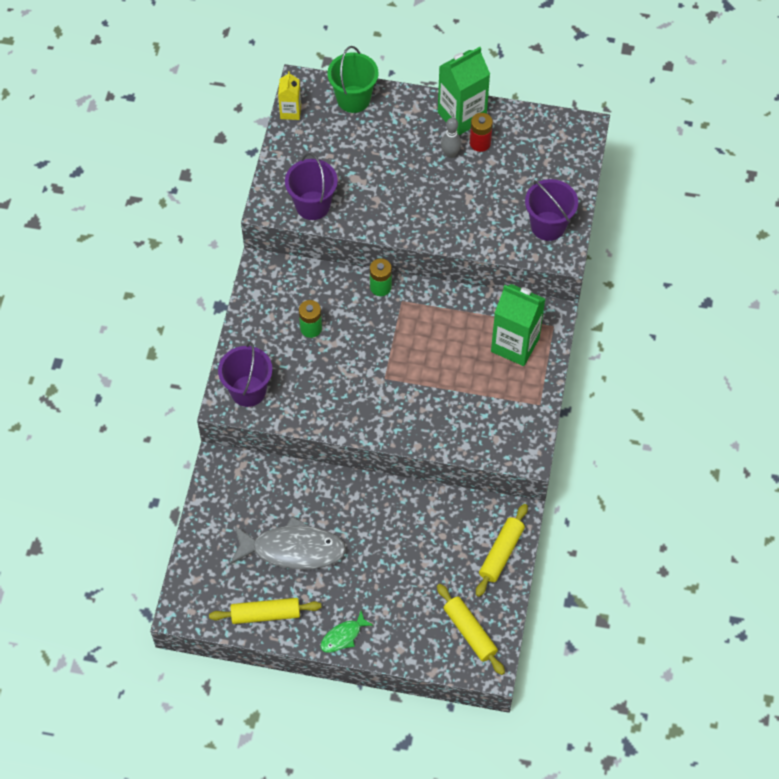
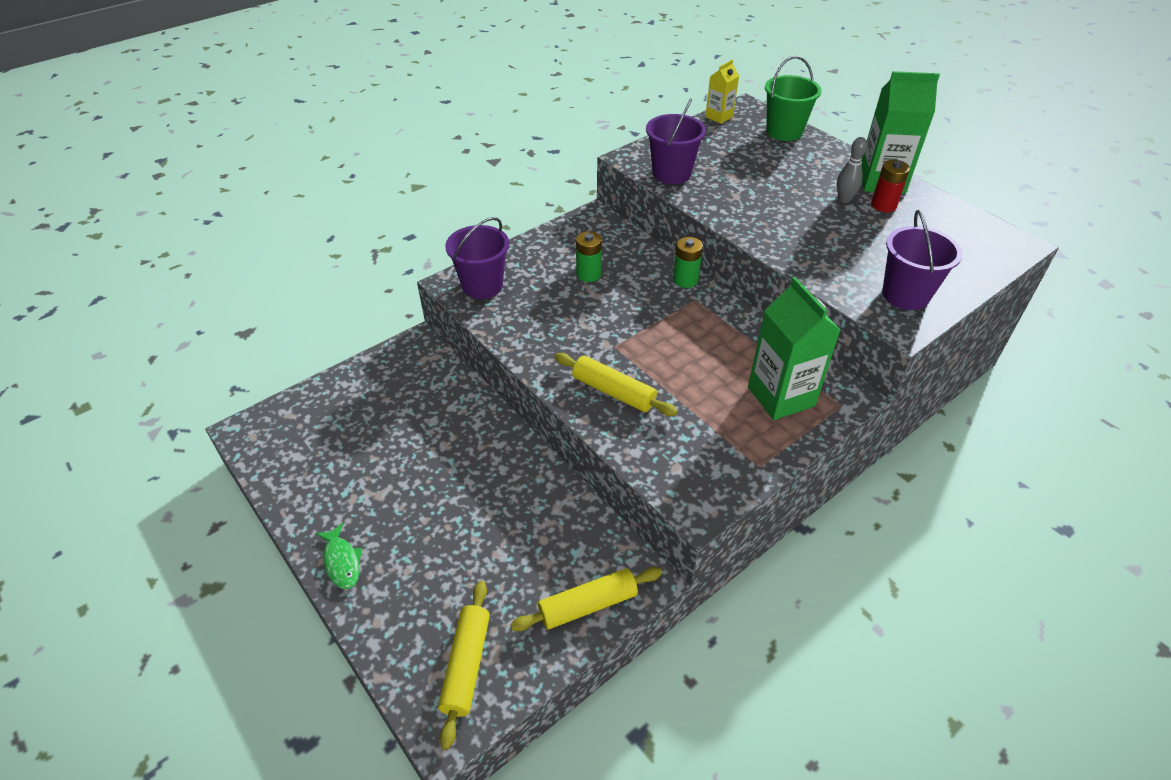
camera: 40 degrees right, 15 degrees down
yellow rolling pin [209,598,322,624] -> yellow rolling pin moved to [555,353,678,416]
grey fish [230,516,346,569] -> none
green fish [320,611,373,653] -> green fish turned 120 degrees counterclockwise [316,523,362,589]

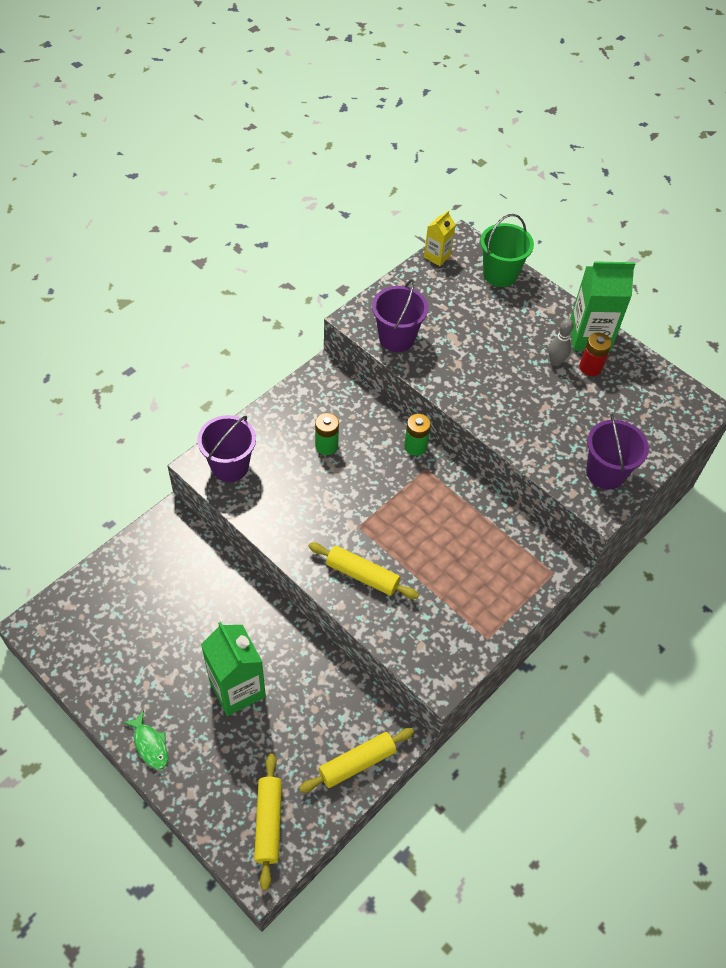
camera: 10 degrees left, 10 degrees up
green carton [748,277,840,420] -> green carton moved to [201,622,266,716]

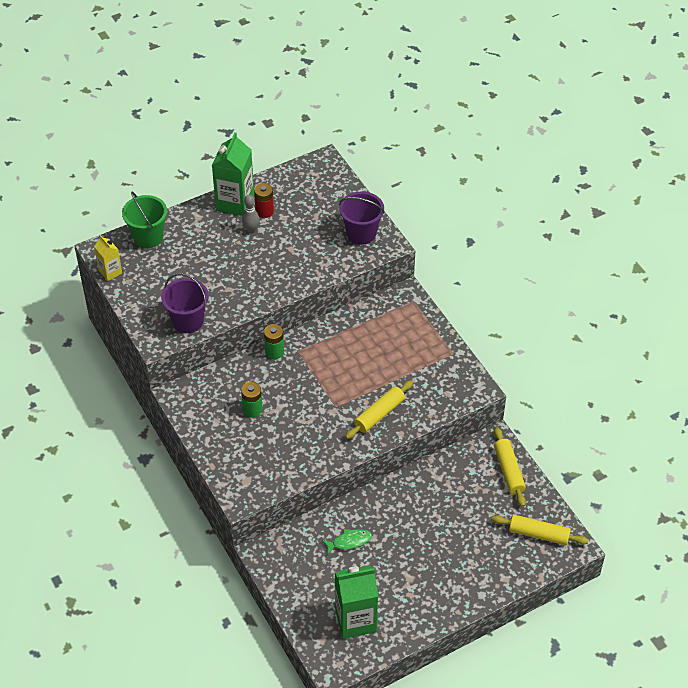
camera: 70 degrees left, 5 degrees down
green fish [123,710,168,770] -> green fish moved to [322,529,372,555]
purple bucket [197,415,256,482] -> none
green carton [201,622,266,716] -> green carton moved to [335,565,378,639]

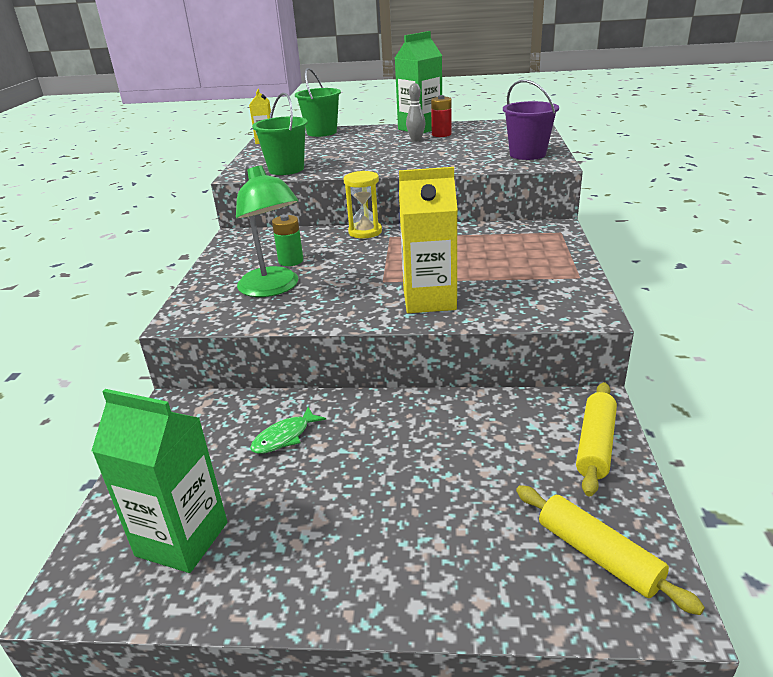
camera: 35 degrees right, 20 degrees down
purple bucket [161,273,209,333] -> green bucket [252,93,308,175]
green battery [264,324,284,359] -> yellow hourglass [344,171,382,238]
green fish [322,529,372,555] -> green fish turned 120 degrees clockwise [250,407,326,454]
yellow rolling pin [345,380,413,439] -> yellow carton [399,167,458,313]
none -> green lamp [236,164,298,297]

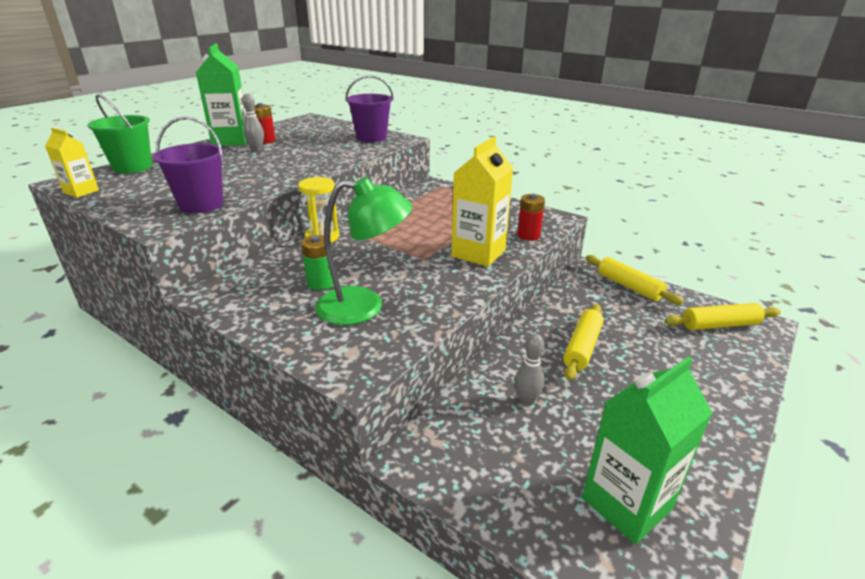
camera: 60 degrees left, 0 degrees up
green fish [250,407,326,454] -> grey bowling pin [514,334,545,406]
green bucket [252,93,308,175] -> purple bucket [153,116,224,213]
none -> red battery [517,194,545,241]
none -> yellow rolling pin [563,304,604,380]

